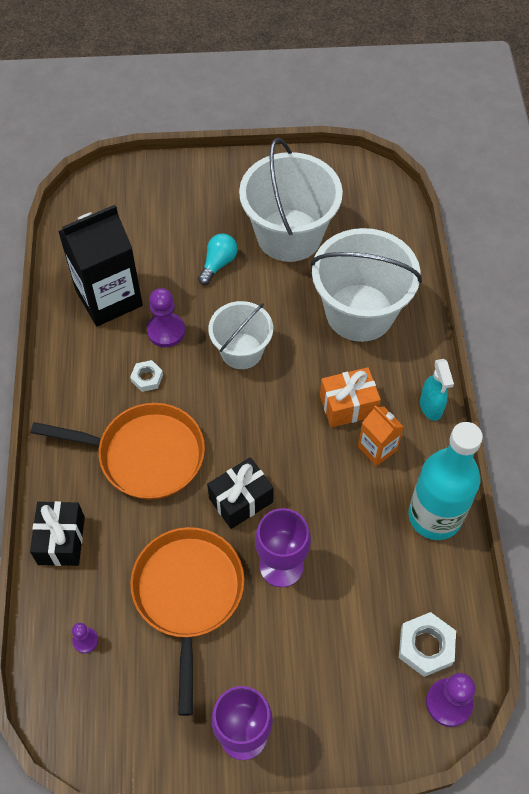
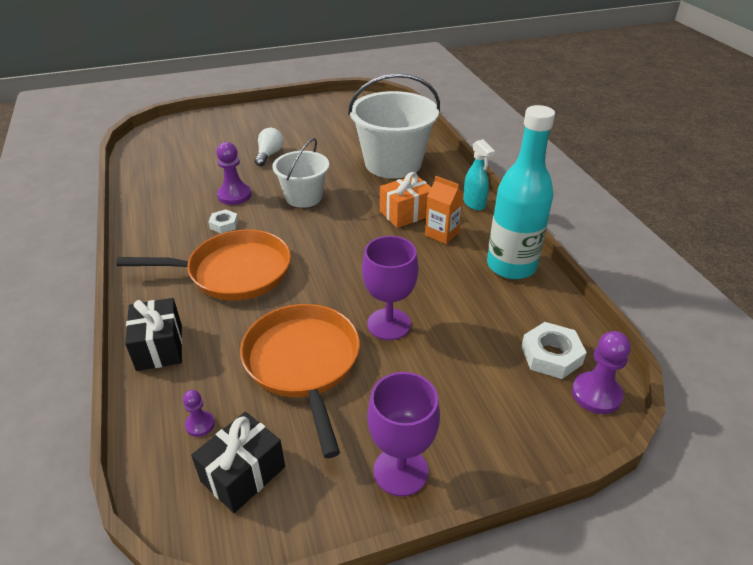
camera: 15 degrees left, 20 degrees down
black carton [58,205,143,326] -> none
turquoise light bulb [198,233,238,285] -> white light bulb [255,128,283,166]
black gift [207,457,274,529] -> black gift moved to [191,412,285,513]
white bucket [239,138,343,262] -> none

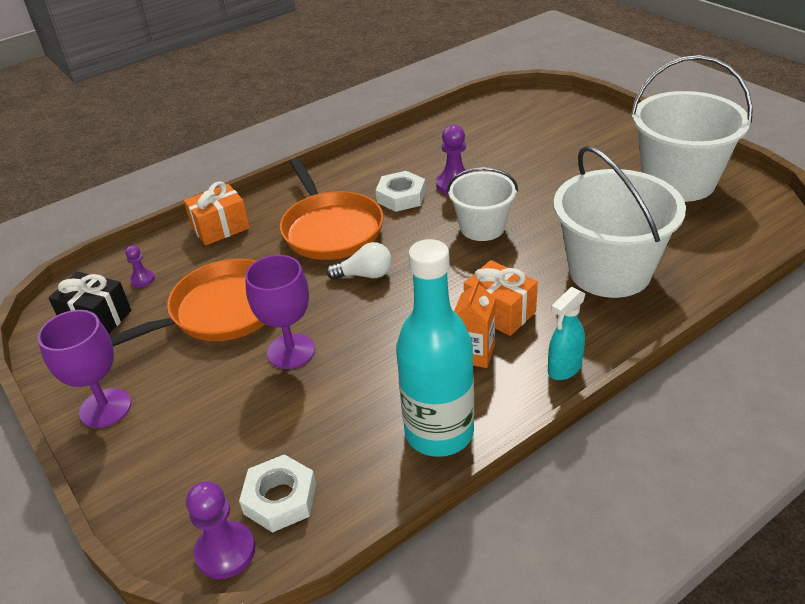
camera: 75 degrees right, 0 degrees up
black gift [125,298,182,371] -> orange gift [184,181,250,246]
white nut [209,209,238,233] -> white nut [376,171,426,212], size x1.62
white light bulb [255,128,283,166] -> white light bulb moved to [326,242,392,280]
none -> white bucket [631,55,753,202]

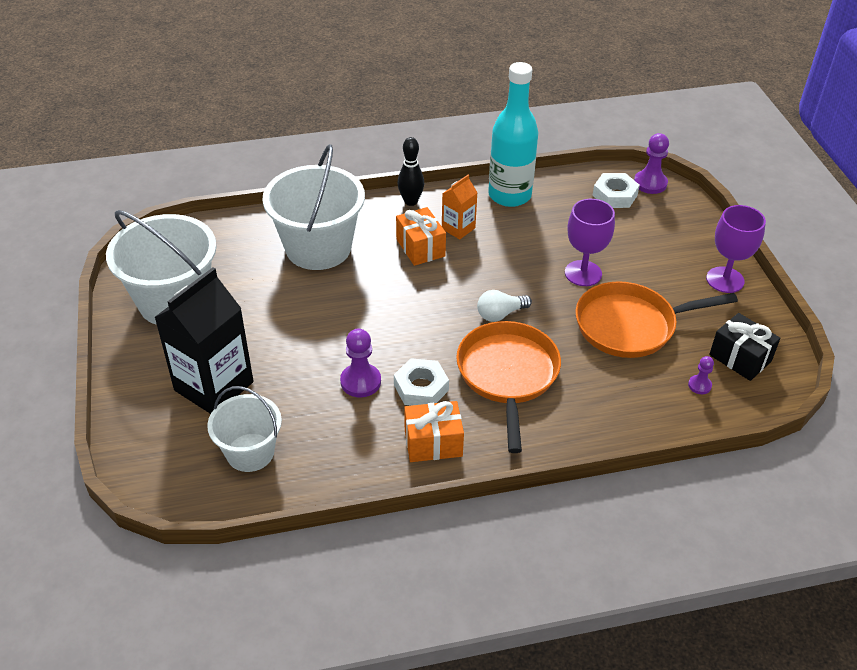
camera: 160 degrees left, 5 degrees up
orange gift [184,181,250,246] -> orange gift moved to [404,401,464,462]
white light bulb [326,242,392,280] -> white light bulb turned 45 degrees counterclockwise [477,290,532,322]
white bucket [447,167,518,241] -> white bucket moved to [207,386,282,472]
turquoise spray bottle [548,287,585,380] -> black bowling pin [398,137,424,206]
none -> black carton [154,267,254,414]

